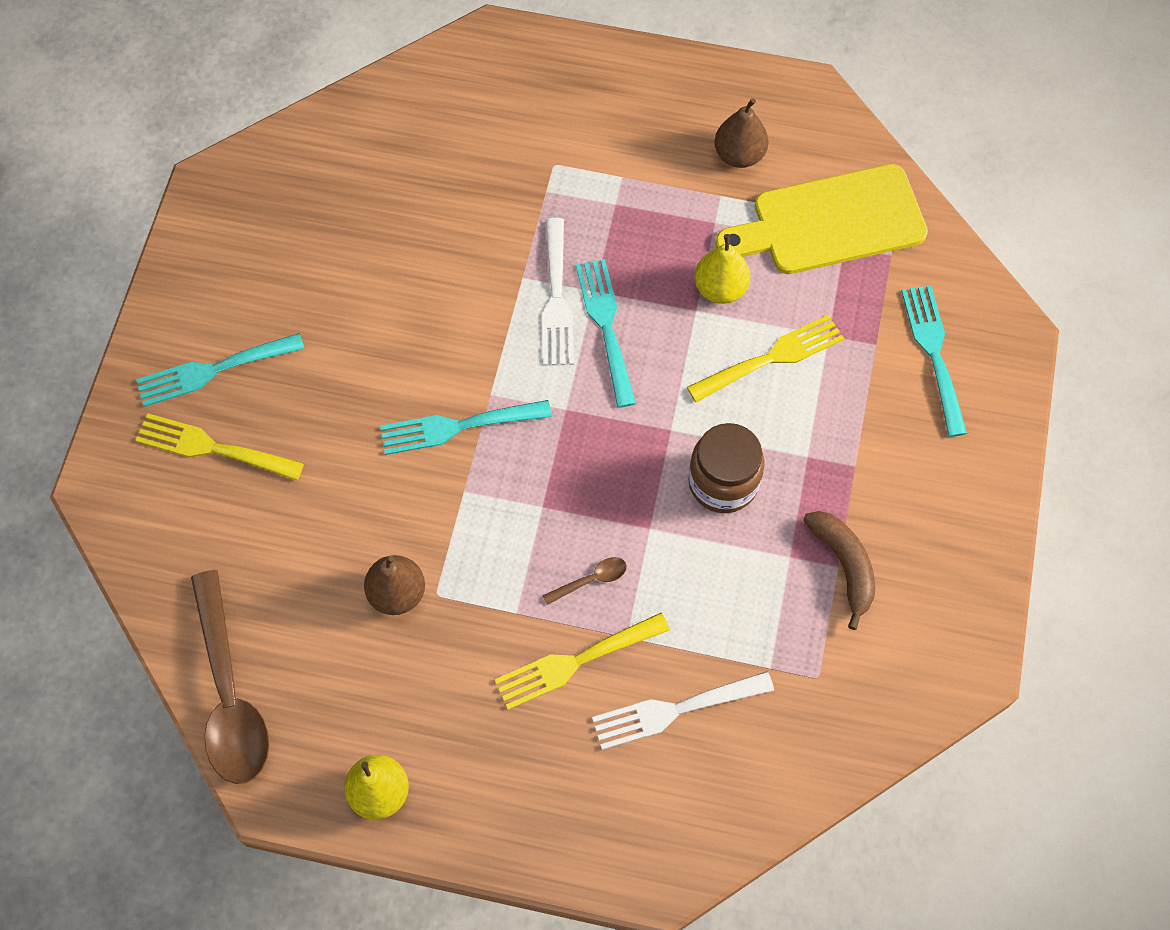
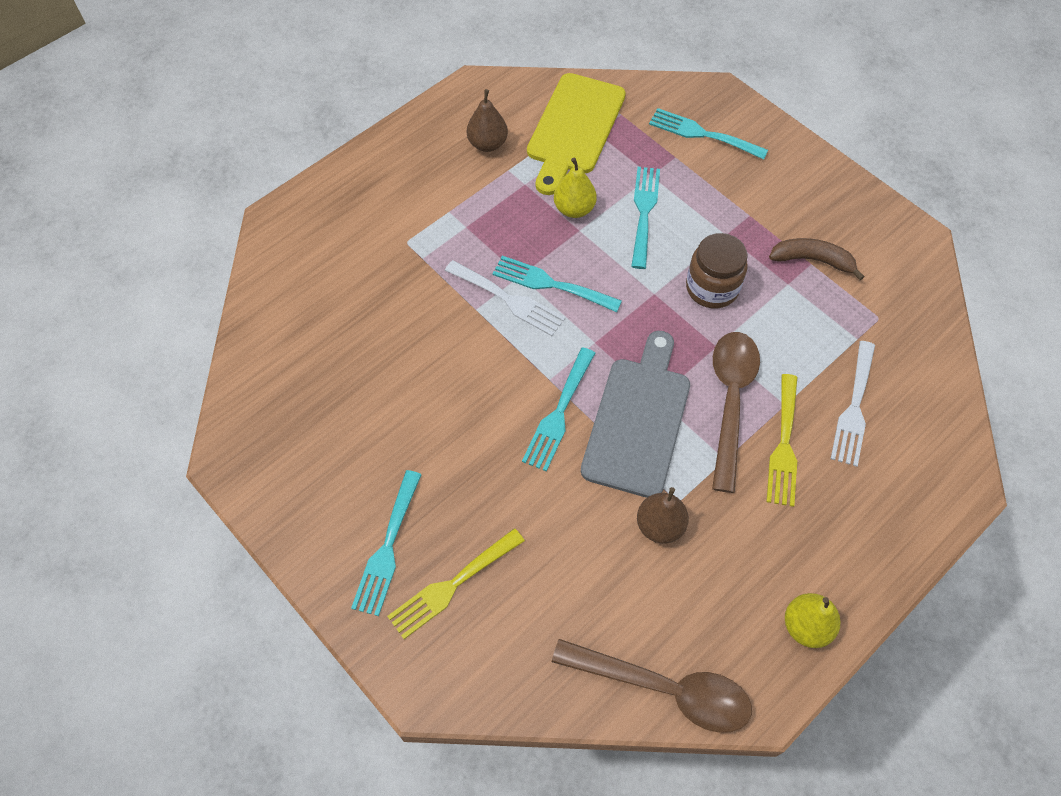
camera: 55 degrees left, 5 degrees down
brown spoon [543,557,627,605] -> brown spoon [712,332,760,493], size x2.46
yellow fork [687,315,844,402] -> turquoise fork [631,167,660,269]
none -> grey cutting board [581,331,690,498]

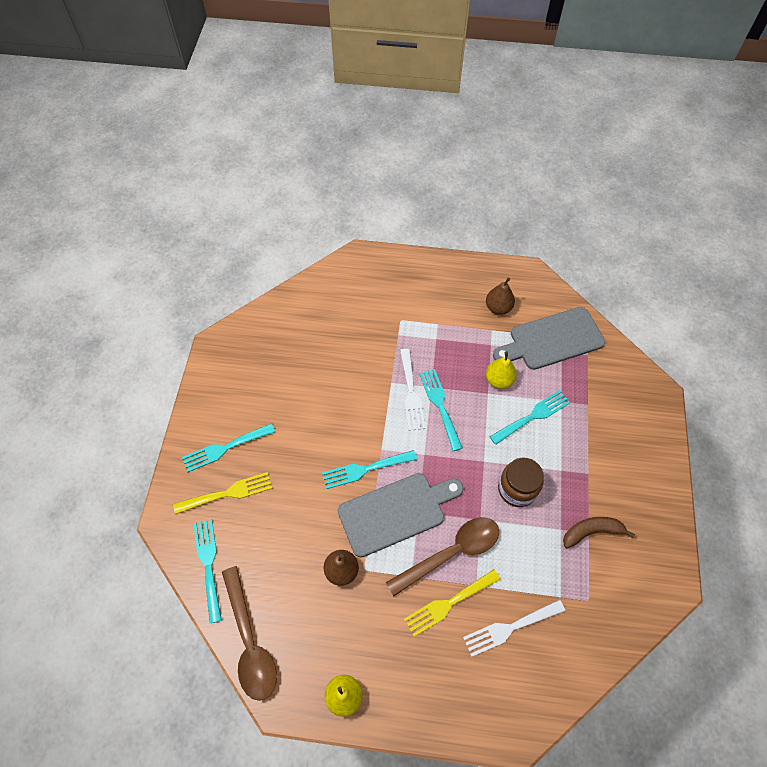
camera: 50 degrees right, 0 degrees up
yellow fork [387,528,525,639] -> yellow fork turned 150 degrees clockwise [173,472,272,514]
yellow cutting board [527,73,626,195] -> grey cutting board [493,307,605,370]
turquoise fork [649,108,768,160] -> turquoise fork moved to [194,519,222,623]
brown banana [769,238,865,280] -> brown banana turned 75 degrees counterclockwise [563,517,635,549]

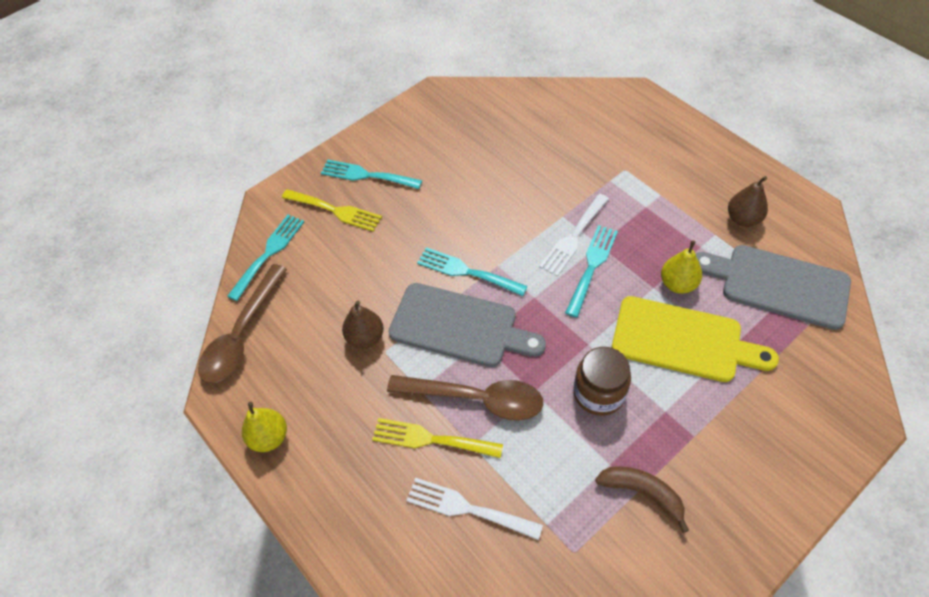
camera: 45 degrees right, 5 degrees down
turquoise fork [489,390,570,445] -> yellow cutting board [612,296,779,382]

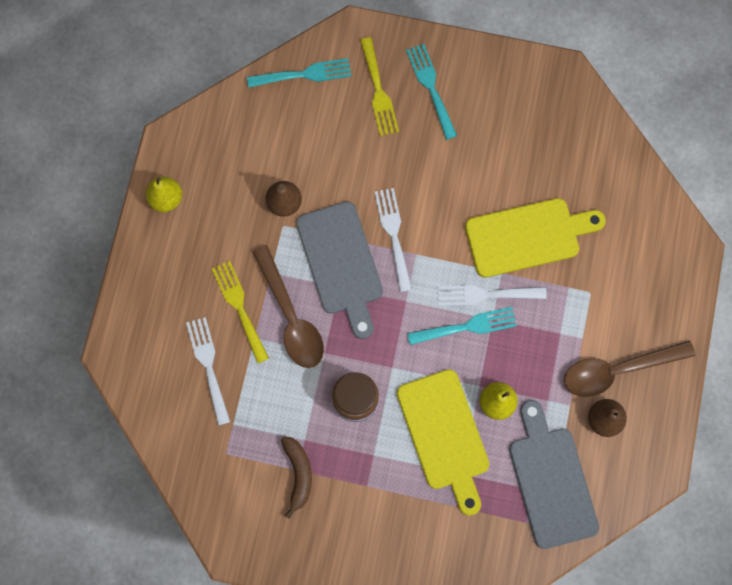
camera: 50 degrees right, 20 degrees up
brown spoon [198,264,287,384] -> brown spoon moved to [564,340,696,397]
turquoise fork [417,247,528,296] -> white fork [375,188,412,292]
none -> yellow cutting board [465,198,606,278]

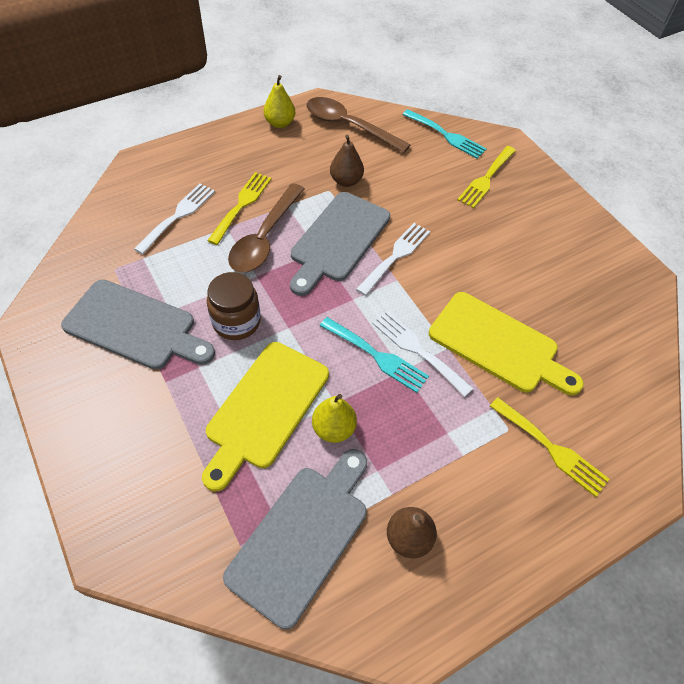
camera: 45 degrees right, 20 degrees down
brown banana [281,437,312,519] -> grey cutting board [61,279,215,370]
turquoise fork [406,44,457,140] -> none
brown spoon [564,340,696,397] -> brown spoon moved to [307,97,411,153]
none -> yellow fork [490,397,609,497]

